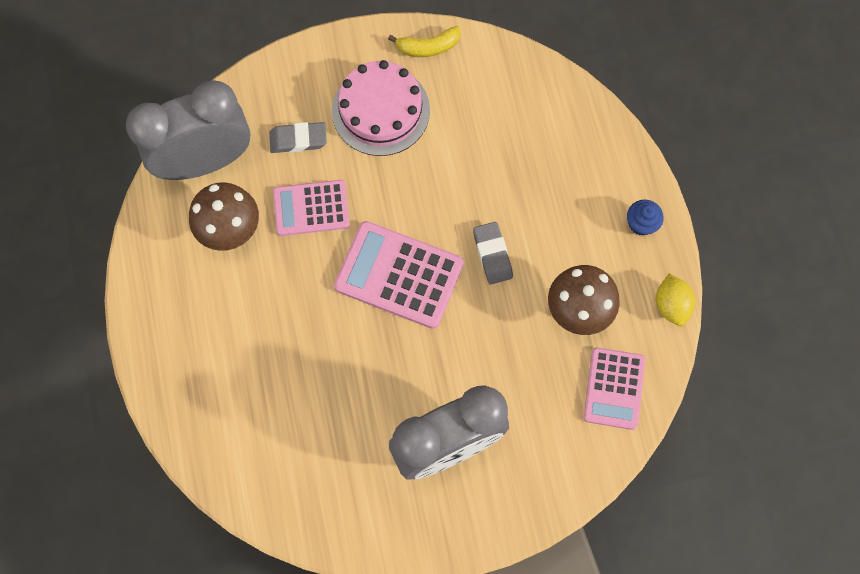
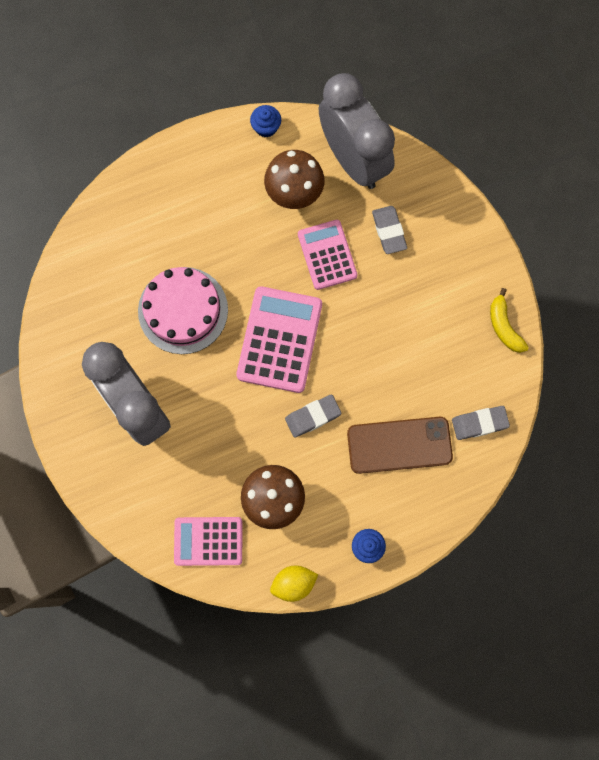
camera: 80 degrees right, 5 degrees up
pink cake [332,60,430,156] -> pink cake moved to [138,267,228,354]
none -> blue cupcake [250,105,281,137]
none -> brown phone [347,417,453,474]
none -> grey eraser [452,406,510,440]

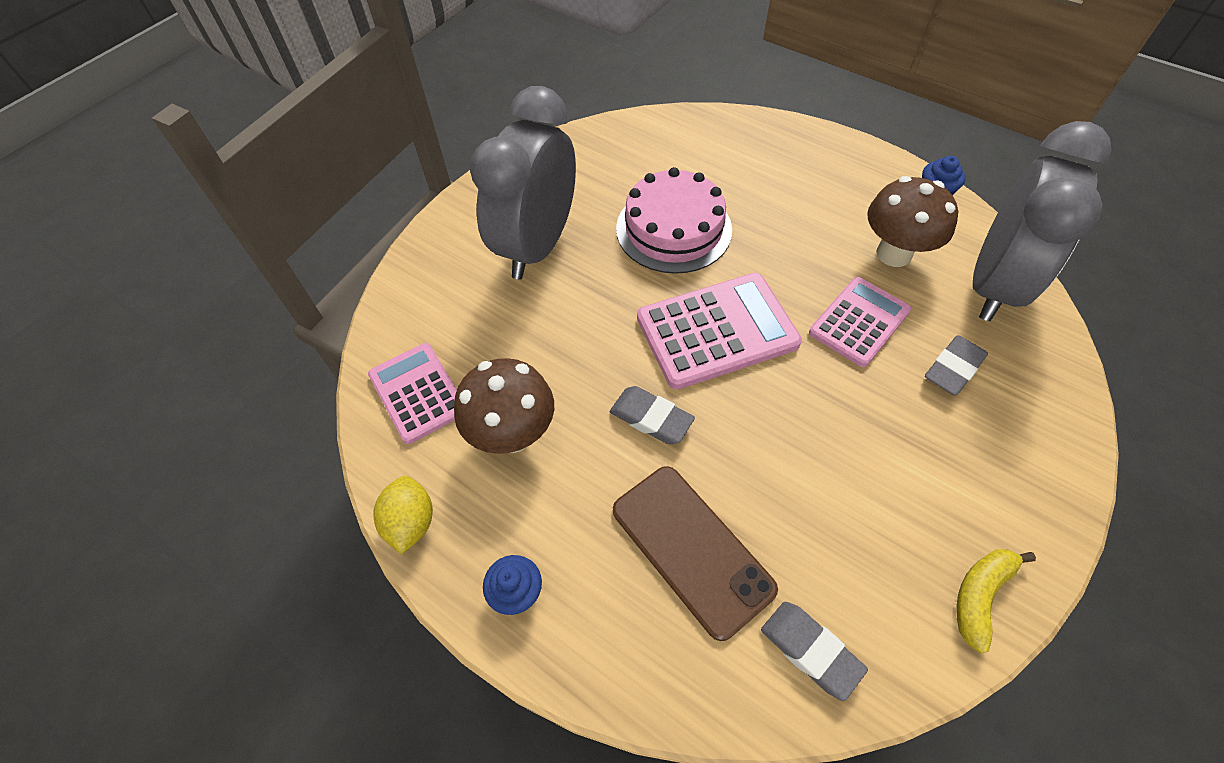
camera: 60 degrees right, 20 degrees down
yellow lemon [270,566,318,602] -> yellow lemon turned 45 degrees clockwise [373,476,433,554]

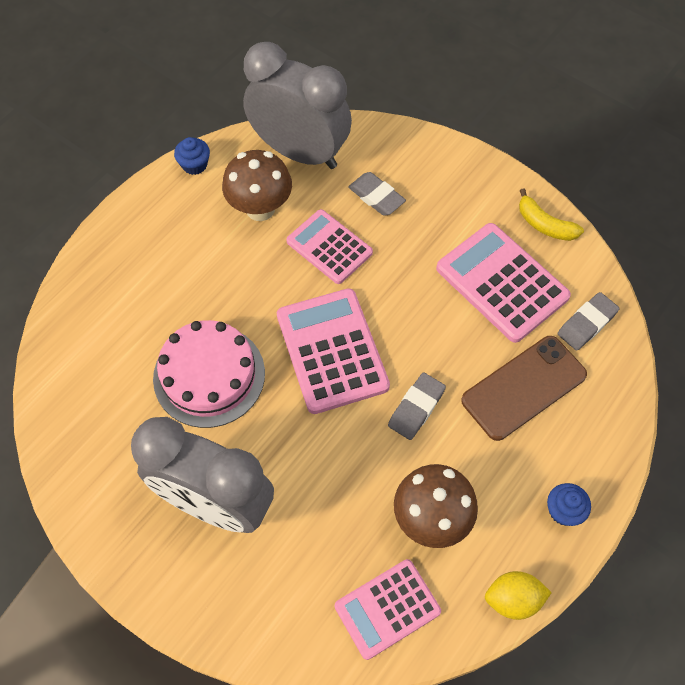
camera: 90 degrees left, 5 degrees up
none -> pink calculator [436,223,571,343]

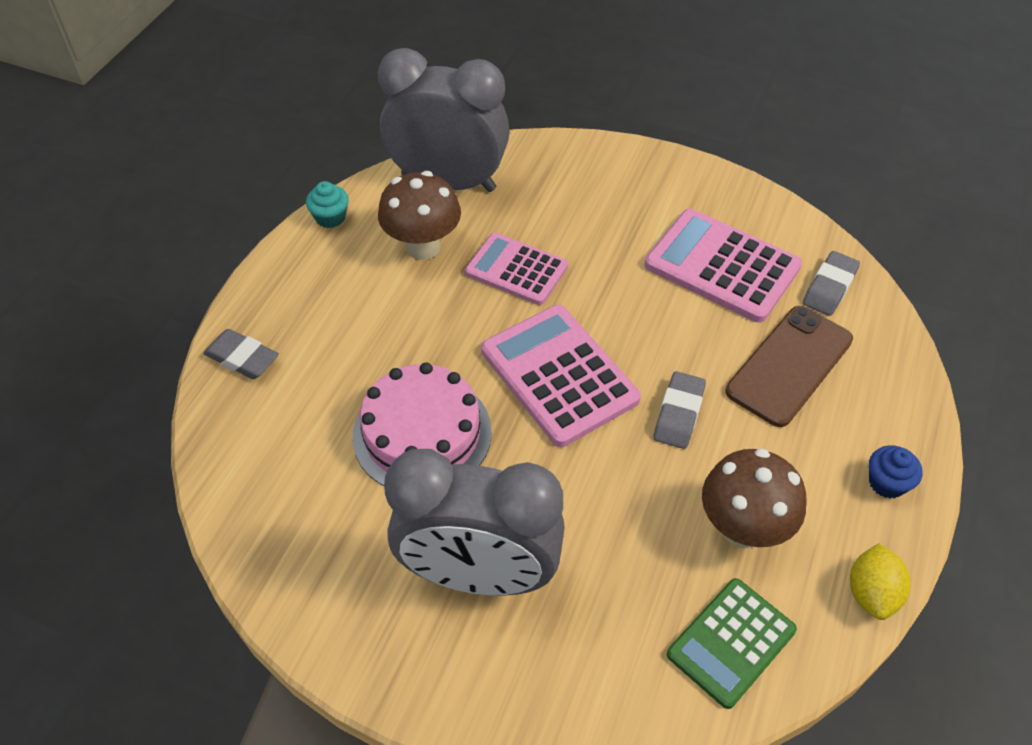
camera: 15 degrees left, 10 degrees down
blue cupcake [174,137,210,175] -> turquoise cupcake [306,181,349,228]
pink calculator [335,559,441,660] -> green calculator [667,578,797,709]
grey eraser [348,172,406,216] -> grey eraser moved to [203,329,279,379]
yellow lemon [485,571,552,620] -> yellow lemon turned 60 degrees counterclockwise [850,543,911,620]
yellow banana [519,189,584,241] -> none

